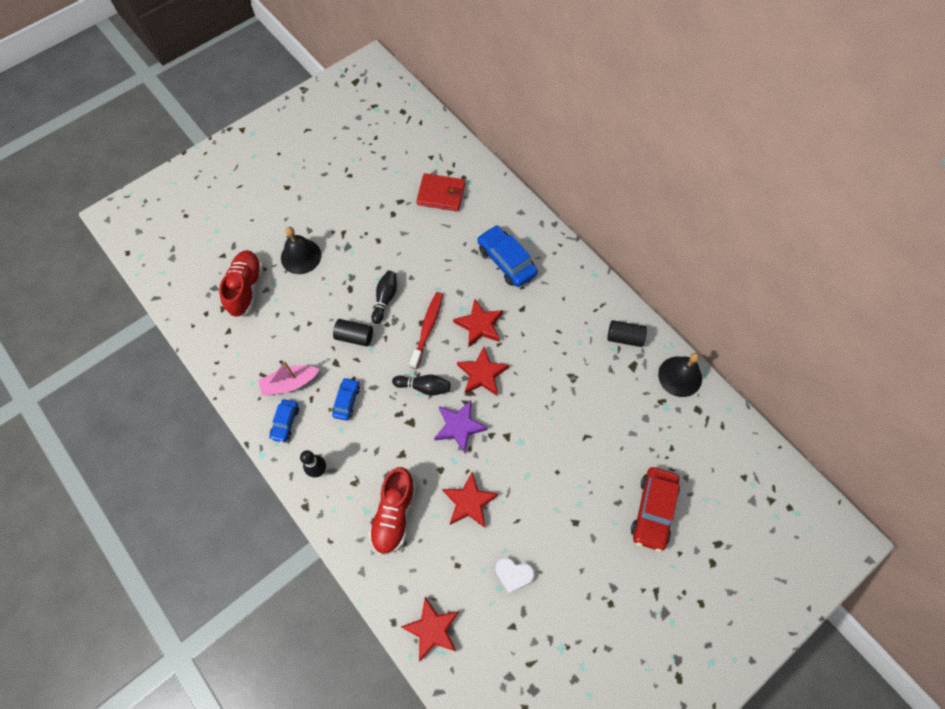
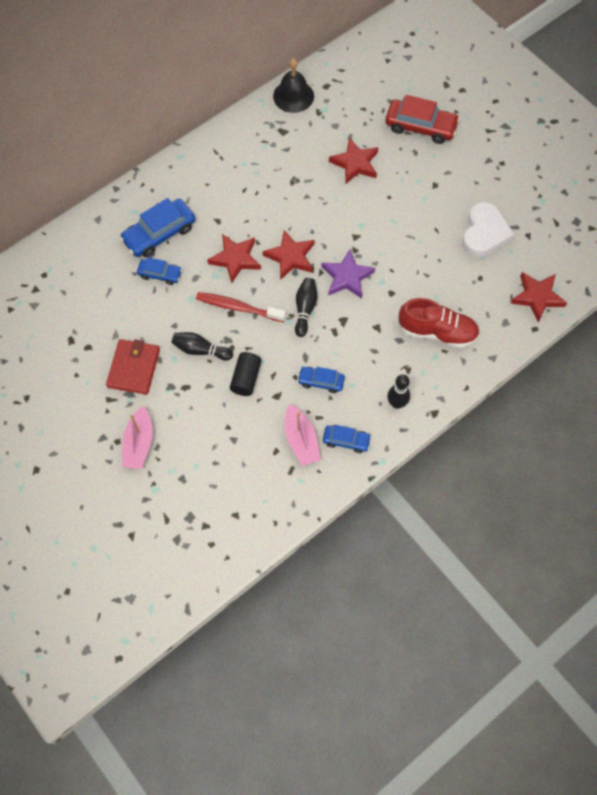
camera: 90 degrees left, 0 degrees up
red shoe [219,250,263,317] -> none
black bell [281,227,321,274] -> pink boat [122,406,153,469]
red wallet [416,173,465,211] -> red wallet moved to [106,339,160,395]
red star [442,472,498,528] -> red star moved to [329,138,378,184]
white heart [495,558,534,593] -> white heart [462,202,514,257], size x1.65
black cylinder [607,320,647,347] -> none
none -> blue car [137,257,182,285]

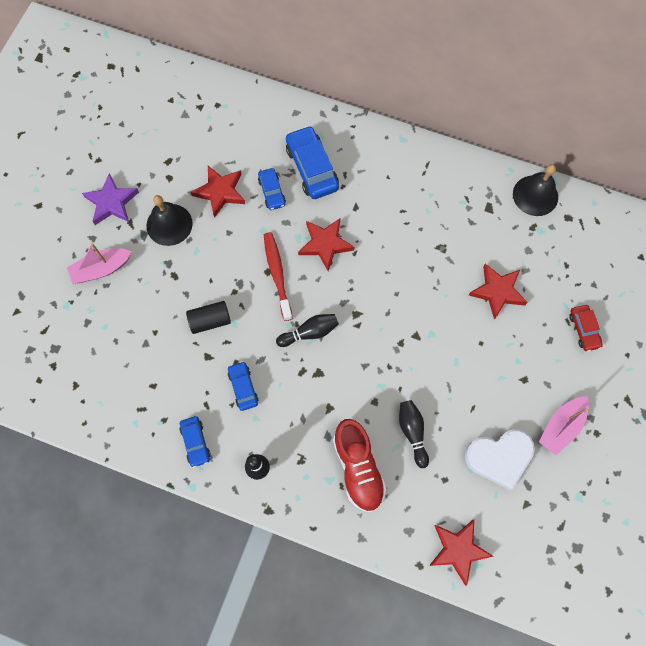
camera: 60 degrees right, 5 degrees up
red wallet [106,339,160,395] -> black bell [146,195,193,246]
blue car [120,198,195,257] -> blue car turned 45 degrees clockwise [286,126,339,199]
black bowling pin [172,332,233,360] -> black bowling pin moved to [399,400,429,468]
red star [263,230,314,280] -> red star moved to [191,166,245,218]
pink boat [285,404,321,466] -> pink boat moved to [539,396,589,455]
purple star [321,249,375,299] -> purple star moved to [82,173,139,225]
red car [385,95,460,144] -> red car [569,305,603,351], size x0.57

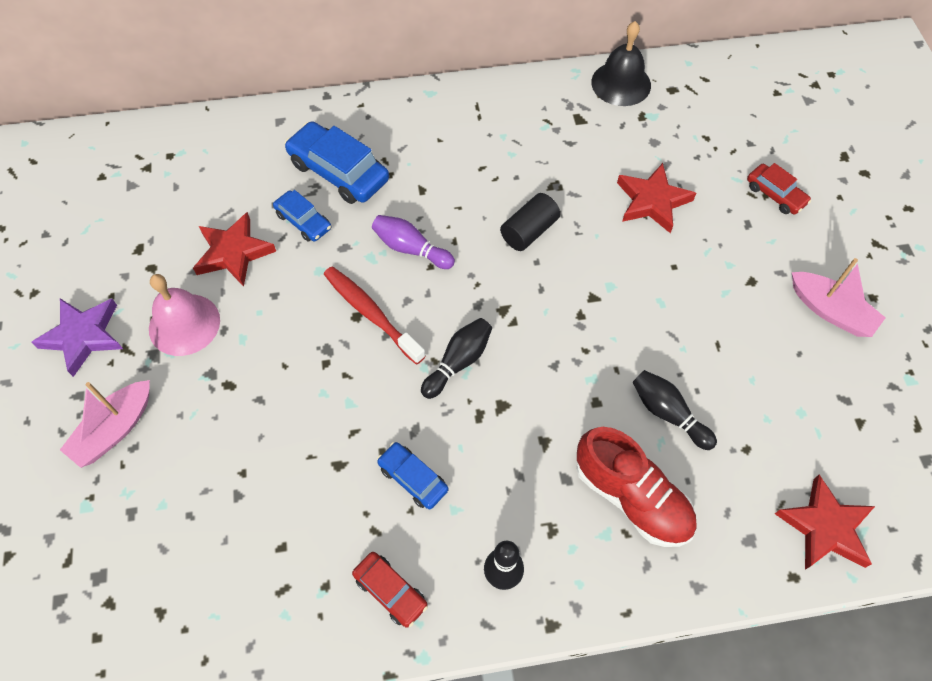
camera: 30 degrees left, 10 degrees down
black bell [146,195,193,246] -> pink bell [149,274,220,356]
blue car [179,416,211,468] -> red car [352,552,428,628]
black cylinder [186,301,231,334] -> black cylinder moved to [500,193,560,251]
red star [298,218,354,271] -> purple bowling pin [372,215,455,269]
white heart [465,429,535,490] -> none
pink boat [539,396,589,455] -> pink boat turned 60 degrees counterclockwise [792,258,886,337]

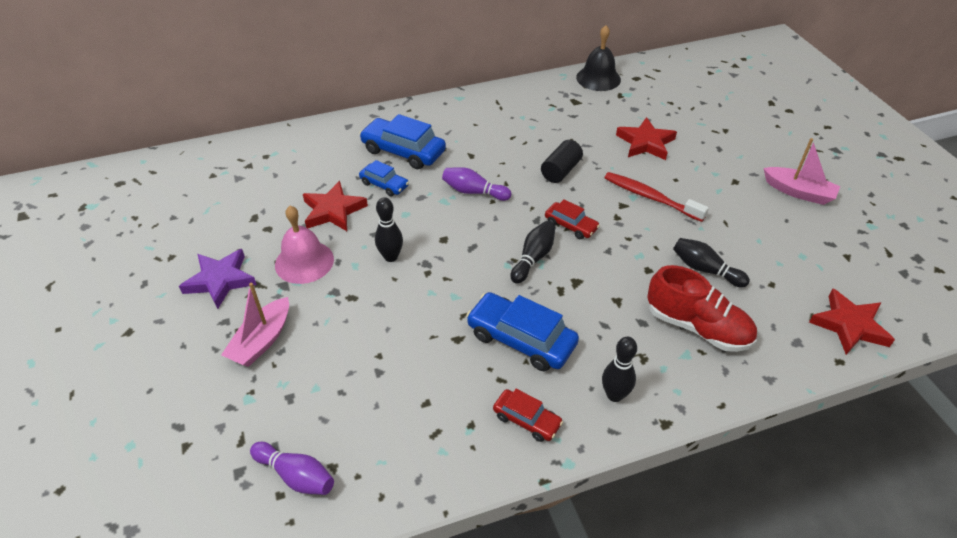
camera: 10 degrees left, 15 degrees down
red toothbrush [324,267,426,364] -> red toothbrush moved to [604,172,709,222]
blue car [377,442,448,509] -> blue car [466,292,579,371], size x1.75
red car [747,163,811,214] -> red car moved to [545,199,600,239]
none -> purple bowling pin [250,442,334,495]
none -> black bowling pin [375,197,403,262]

